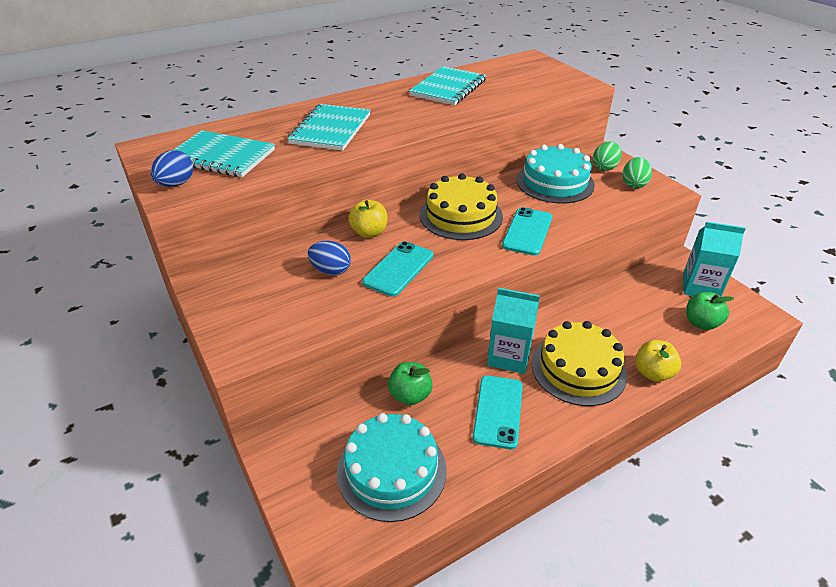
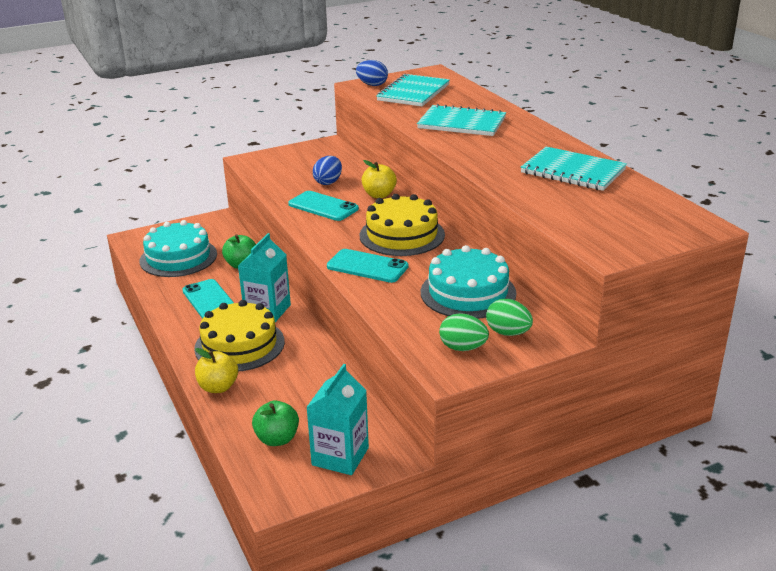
camera: 95 degrees right, 10 degrees down
turquoise phone [473,376,523,449] -> turquoise phone turned 45 degrees clockwise [182,279,234,319]

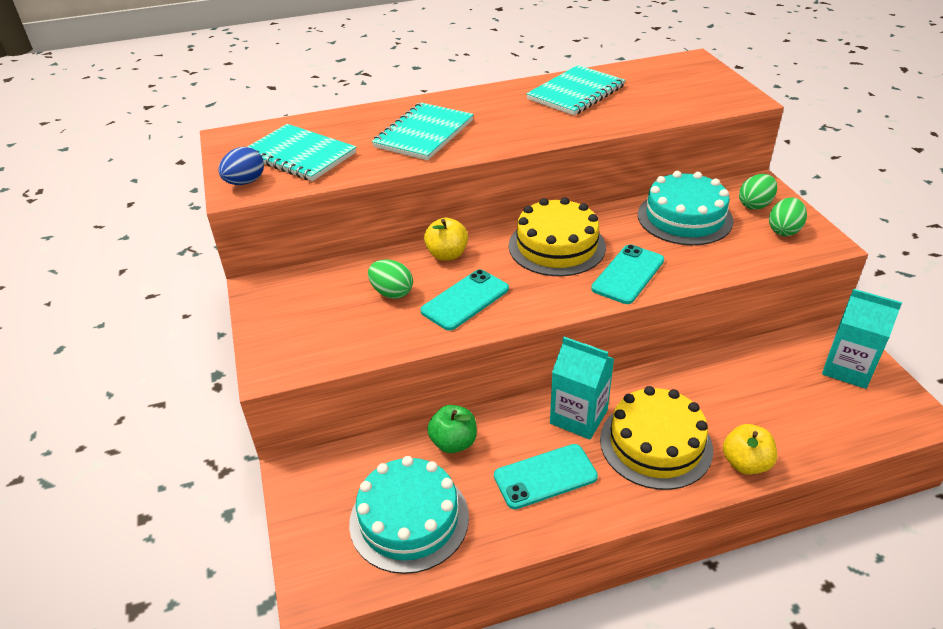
camera: 80 degrees left, 10 degrees up
green apple [252,400,299,446] -> none
blue egg [313,156,342,185] -> green egg [368,259,413,299]

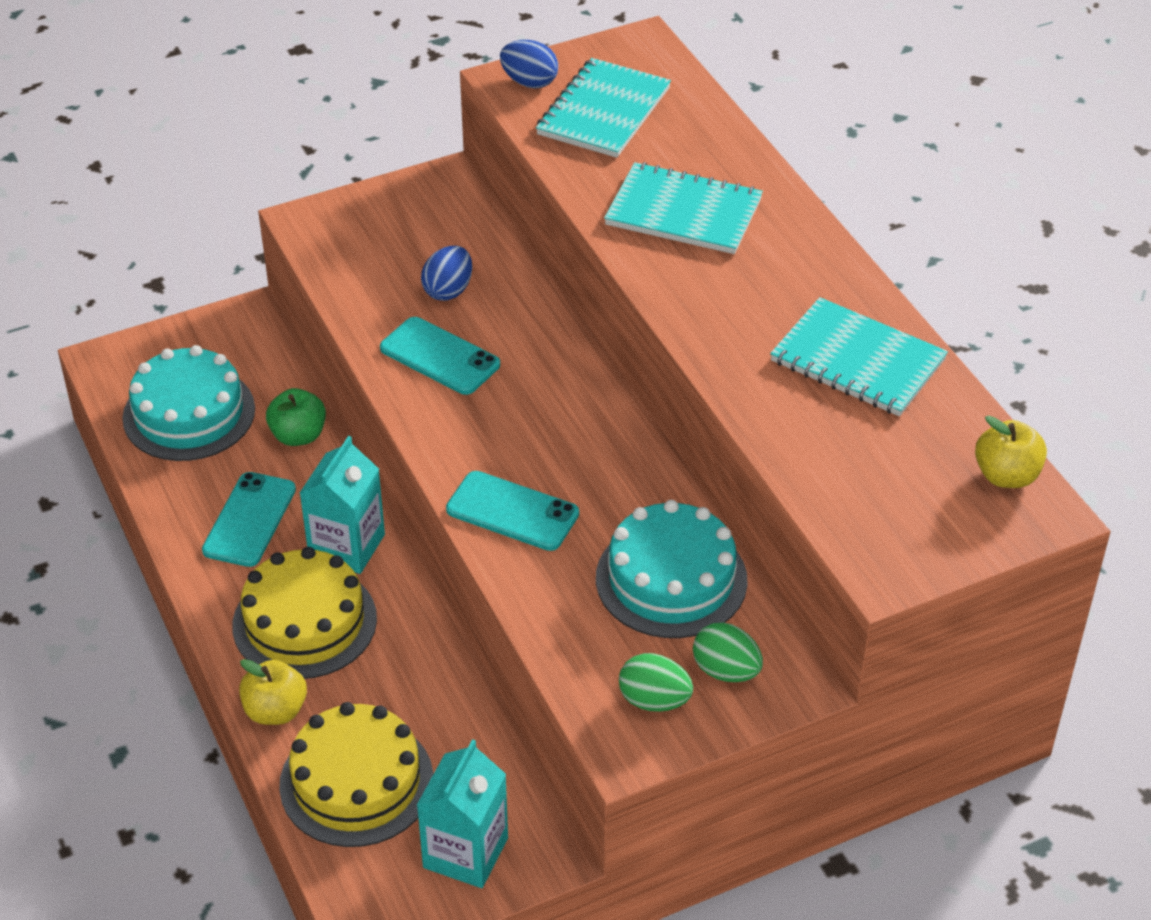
camera: 80 degrees right, 5 degrees up
green egg [368,259,413,299] -> blue egg [421,246,472,301]
yellow apple [424,218,468,261] -> yellow apple moved to [975,416,1047,488]
turquoise phone [494,444,598,509] -> turquoise phone turned 45 degrees clockwise [202,472,296,567]
yellow cake [509,197,606,276] -> yellow cake moved to [279,702,433,847]

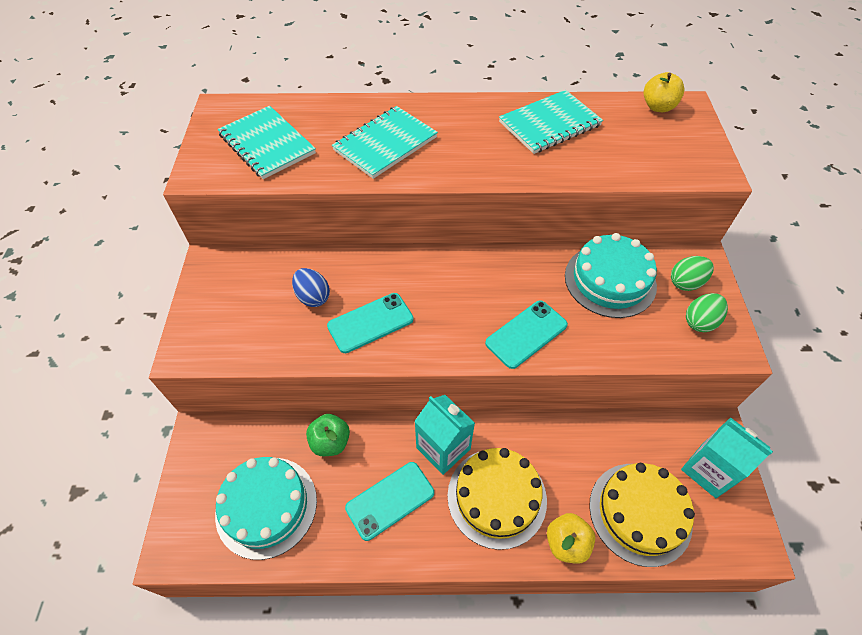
camera: 65 degrees left, 10 degrees up
turquoise phone [202,472,296,567] -> turquoise phone turned 75 degrees counterclockwise [345,462,434,541]
blue egg [500,40,558,89] -> none

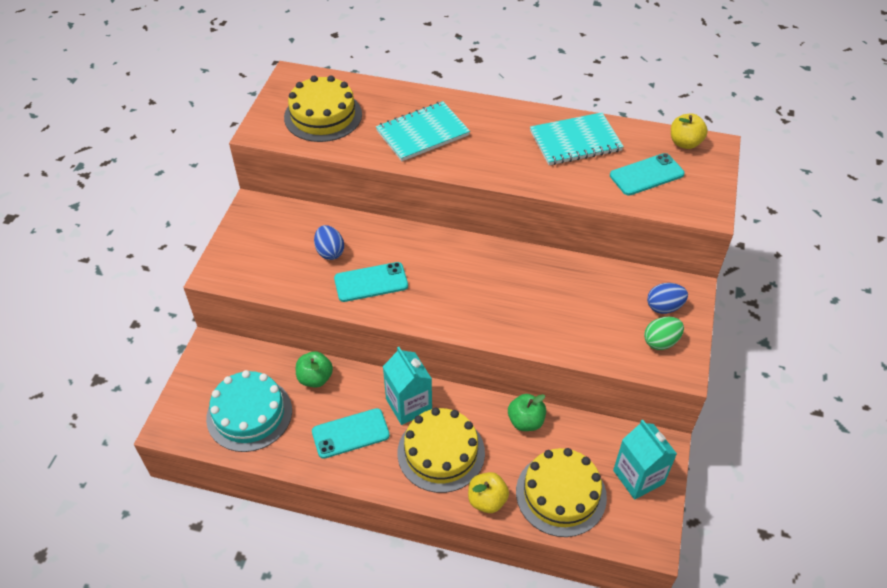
camera: 15 degrees right, 5 degrees down
turquoise notebook [218,106,316,179] -> yellow cake [284,75,362,142]
turquoise phone [485,300,568,369] -> turquoise phone moved to [610,153,685,196]
turquoise cake [565,233,657,318] -> none
green egg [671,256,714,291] -> blue egg [647,283,688,314]
none -> green apple [508,394,546,431]

